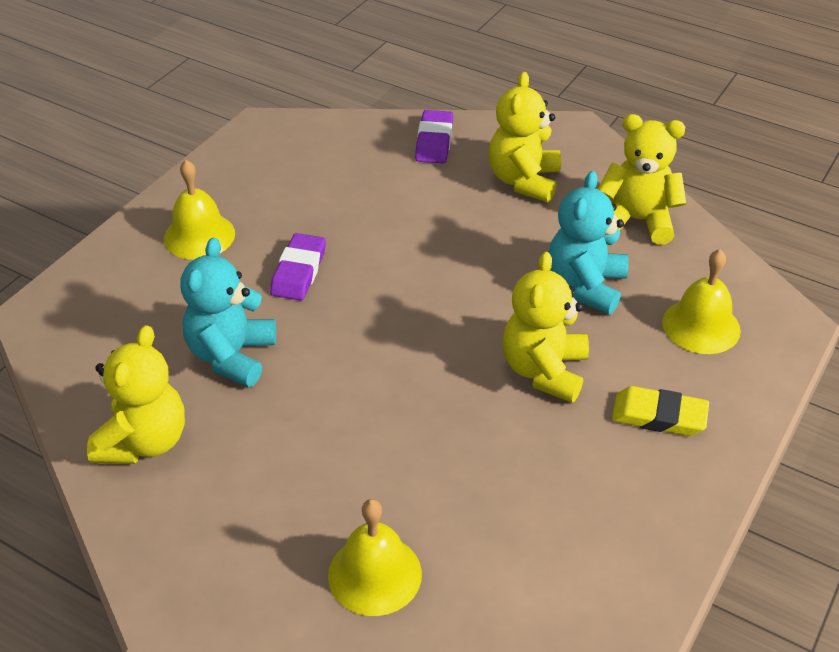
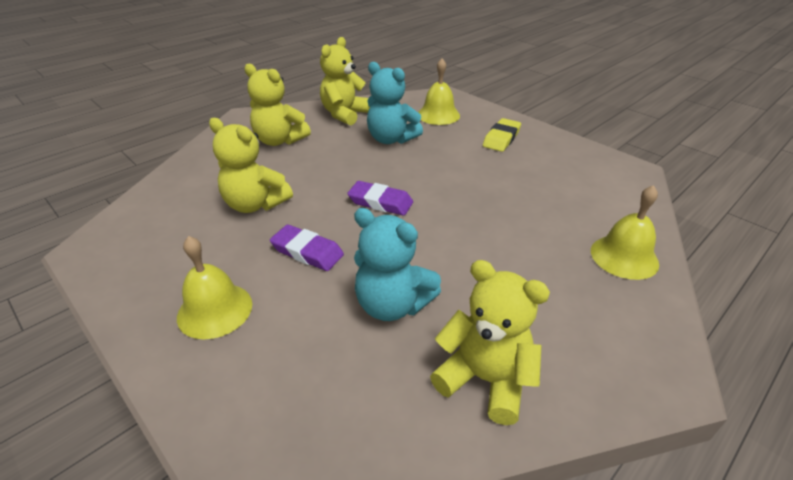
camera: 75 degrees left, 5 degrees down
purple eraser [415,110,453,163] -> purple eraser moved to [347,181,413,216]
yellow teddy bear [503,252,589,403] -> yellow teddy bear moved to [209,118,293,213]

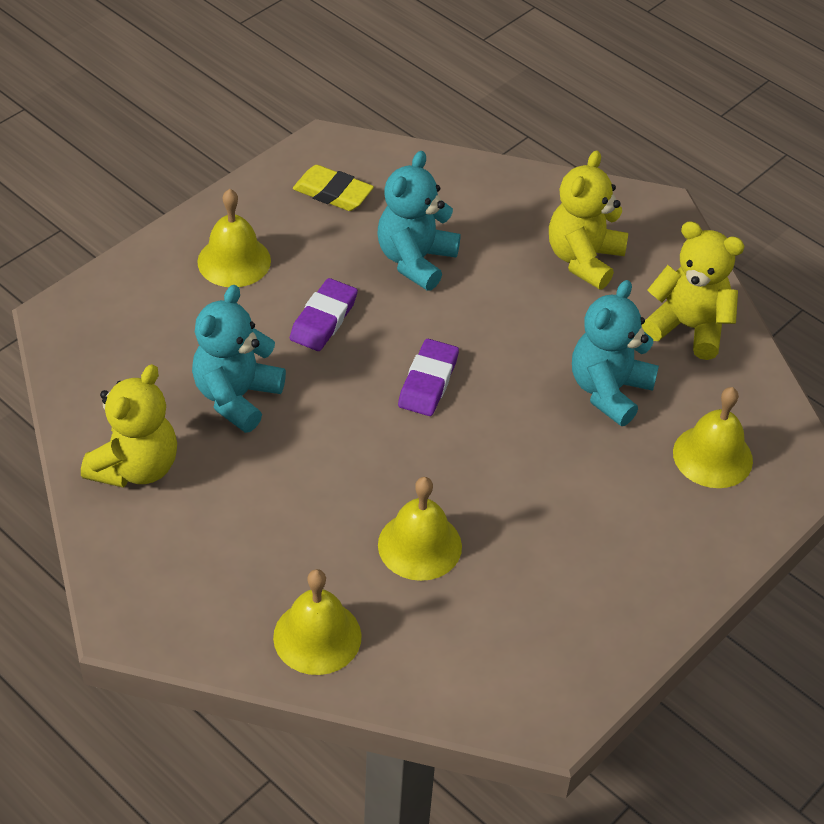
camera: 85 degrees right, 10 degrees up
yellow teddy bear [209,118,293,213] -> turquoise teddy bear [377,151,460,291]
yellow eraser [483,118,521,152] -> yellow eraser moved to [293,165,374,211]
none -> yellow bell [378,477,462,581]

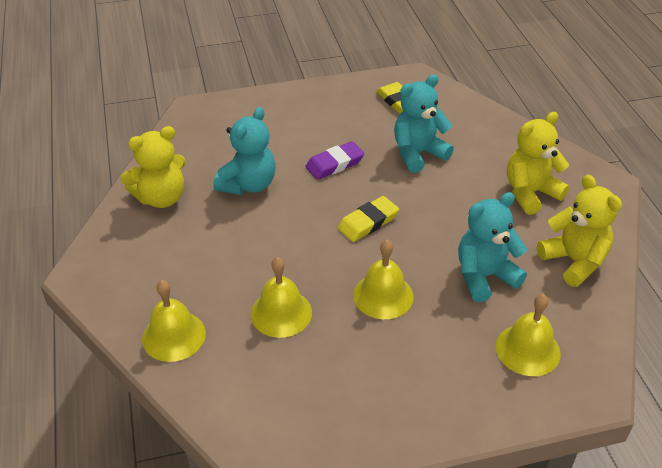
camera: 35 degrees right, 5 degrees down
turquoise teddy bear [192,285,286,433] -> turquoise teddy bear turned 150 degrees clockwise [213,107,276,195]
yellow bell [197,189,271,287] -> yellow bell moved to [353,240,414,319]
purple eraser [398,339,459,416] -> yellow eraser [338,196,399,242]

